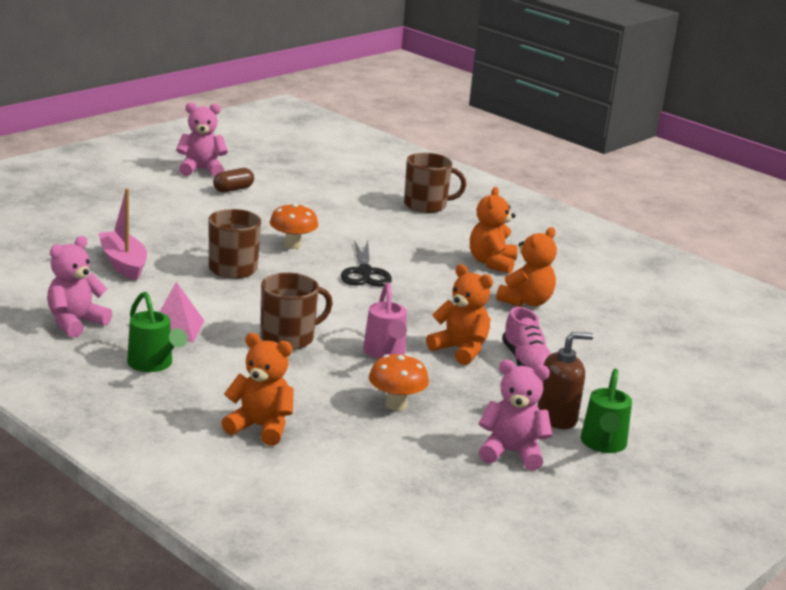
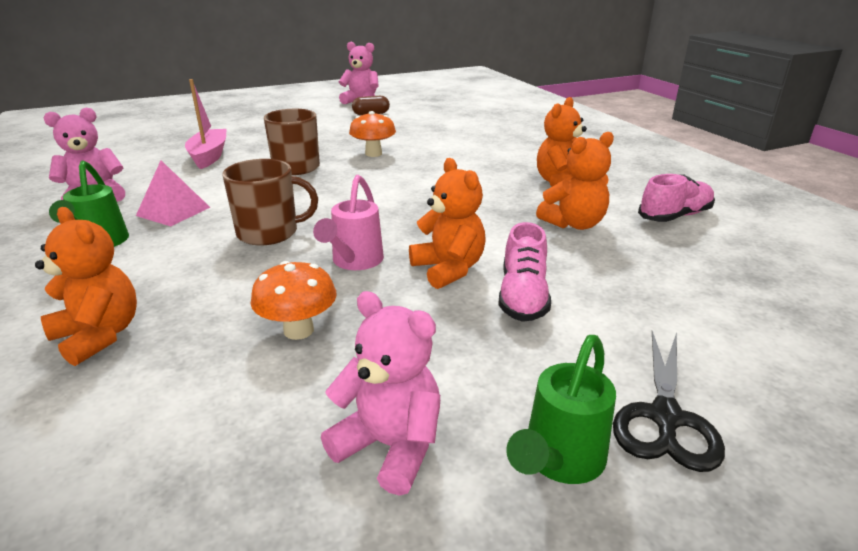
camera: 25 degrees right, 5 degrees up
black scissors [341,241,392,287] -> black scissors moved to [613,331,725,472]
brown mug [404,153,466,213] -> none
brown soap dispenser [537,332,594,429] -> none
none -> pink shoe [638,174,715,222]

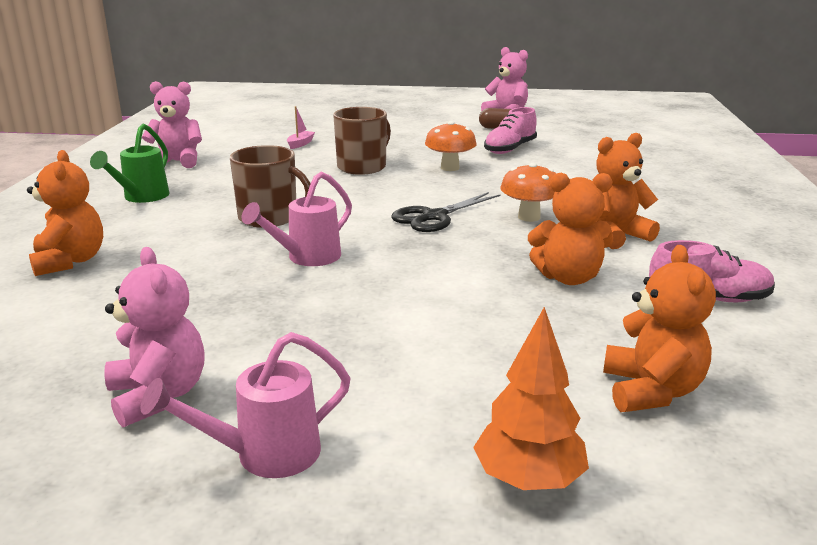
camera: 30 degrees right, 5 degrees down
pink pyramid [136,161,210,226] -> none
pink boat [185,79,227,169] -> pink boat [287,106,315,149], size x0.51
orange mushroom [251,261,337,340] -> orange mushroom moved to [500,163,556,222]
orange teddy bear [409,158,486,289] -> orange teddy bear moved to [603,245,716,412]
pink shoe [498,222,551,322] -> pink shoe moved to [484,107,537,154]
green watering can [506,335,616,484] -> pink watering can [141,332,351,478]
black scissors [613,331,725,472] -> black scissors moved to [391,192,501,232]
none -> orange tree [473,307,589,490]

